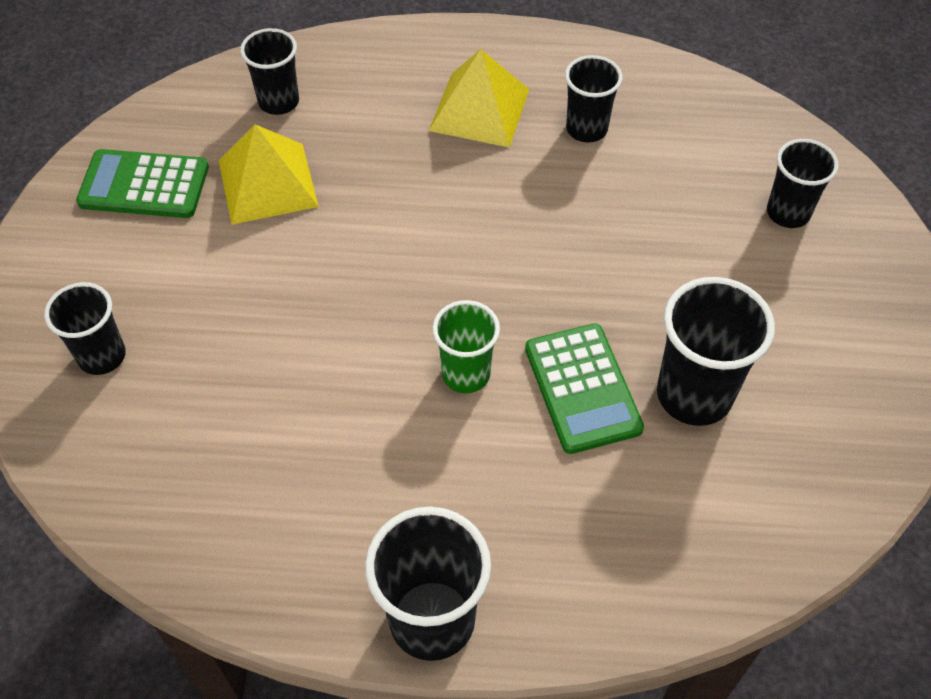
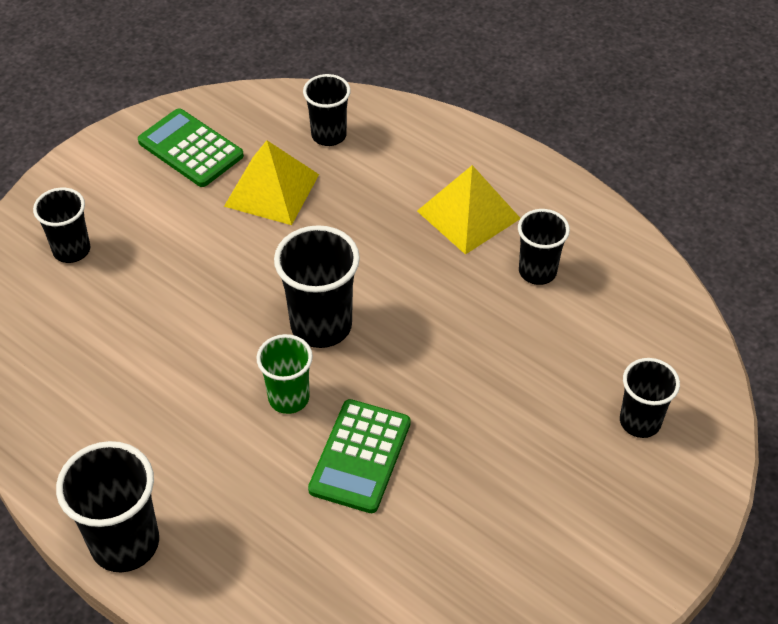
camera: 35 degrees right, 5 degrees down
black cup [657,277,775,426] -> black cup moved to [274,225,360,348]

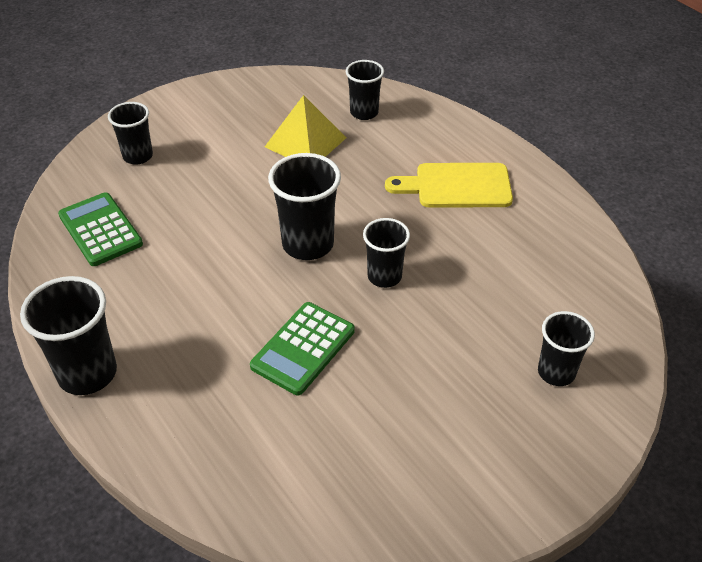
camera: 15 degrees right, 5 degrees down
green calculator [138,108,244,187] -> green calculator moved to [58,192,143,266]
green cup [256,334,313,414] -> none
yellow pyramid [417,165,521,255] -> yellow cutting board [385,163,513,208]
black cup [518,209,570,285] -> black cup moved to [363,218,410,288]

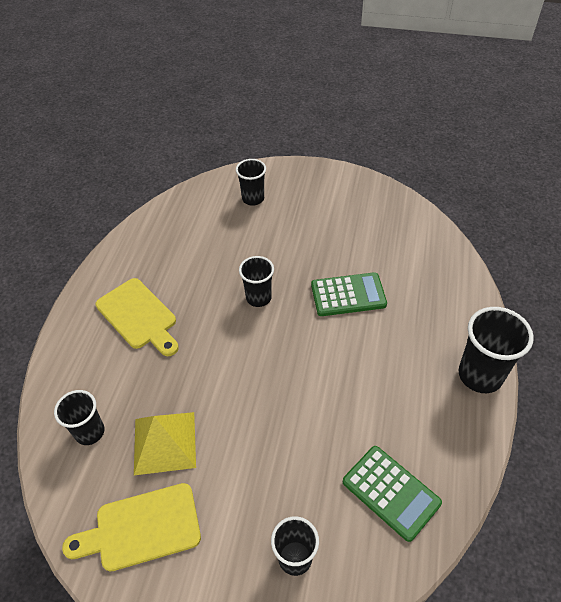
camera: 130 degrees left, 5 degrees up
green calculator [58,192,143,266] -> green calculator turned 60 degrees counterclockwise [343,446,442,542]
black cup [268,153,341,260] -> none
none -> yellow cutting board [62,483,201,571]

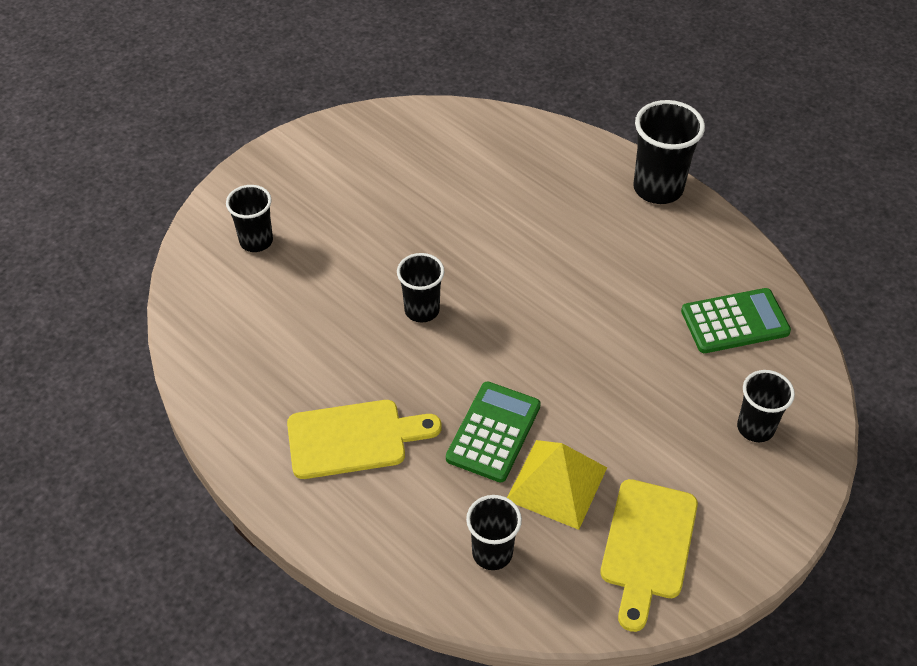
camera: 60 degrees left, 0 degrees up
green calculator [311,272,387,316] -> green calculator moved to [446,381,541,483]

